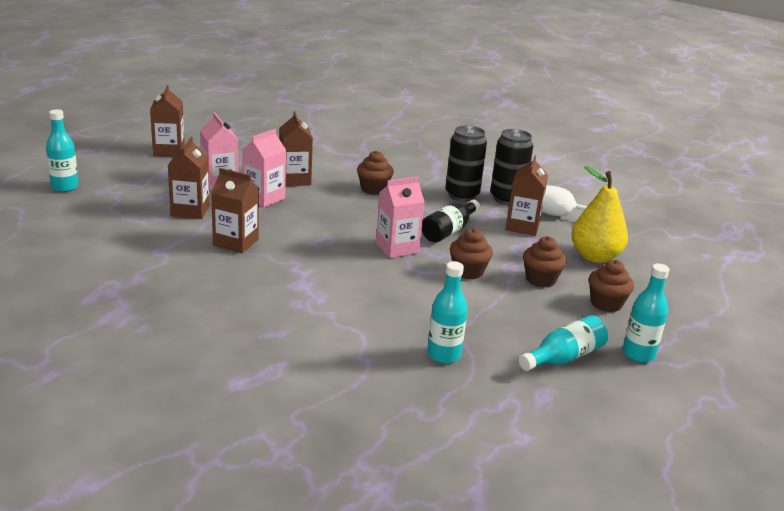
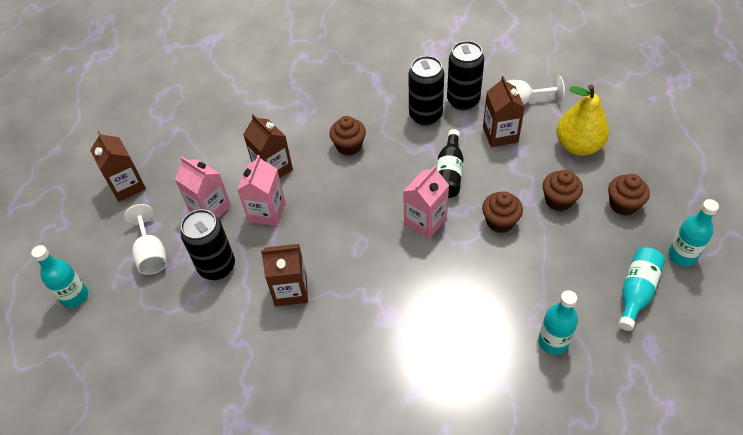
camera: 20 degrees left, 25 degrees up
brown carton [168,137,210,219] -> black can [181,209,235,280]
none -> white goblet [124,204,167,275]

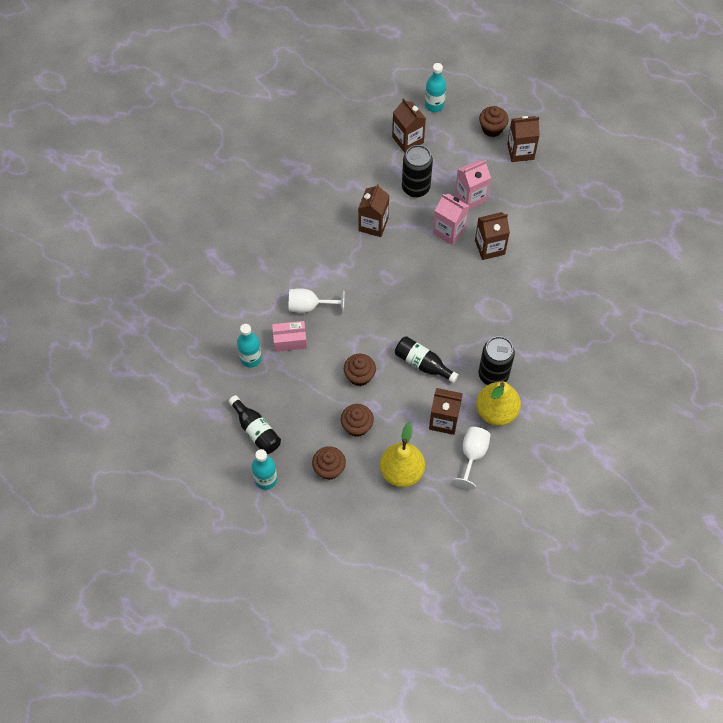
camera: 110 degrees right, 10 degrees up
white goblet [124,204,167,275] -> white goblet moved to [289,288,345,314]
brown cupcake [329,116,366,156] -> brown cupcake moved to [479,106,509,137]
pink carton [403,165,449,239] -> none
black can [447,41,484,110] -> yellow pear [476,381,521,426]
turquoise bottle [618,247,665,331] -> black bottle [229,395,281,454]
none -> pink box [272,321,307,352]
none -> brown carton [392,98,426,153]

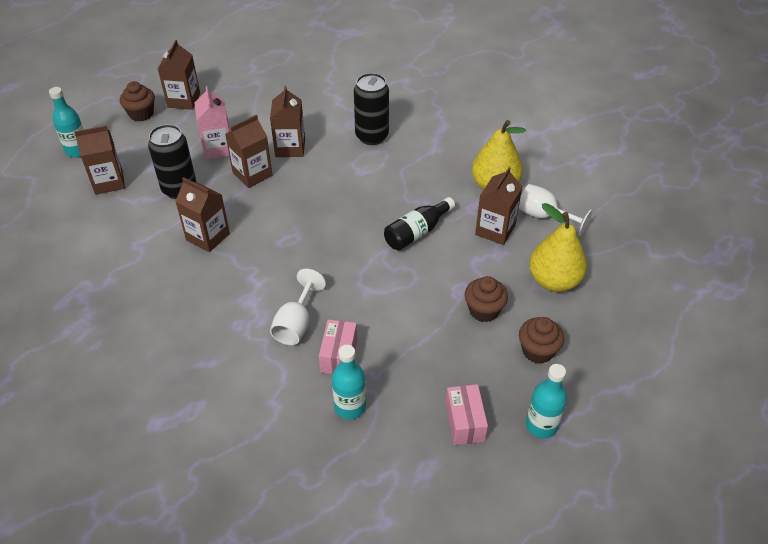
camera: 75 degrees left, 15 degrees down
black bottle [229,395,281,454] -> pink box [445,384,488,445]
brown cupcake [344,354,376,386] -> none
pink carton [433,194,469,245] -> brown carton [225,115,272,188]
black can [479,336,515,385] -> black can moved to [354,73,389,145]

